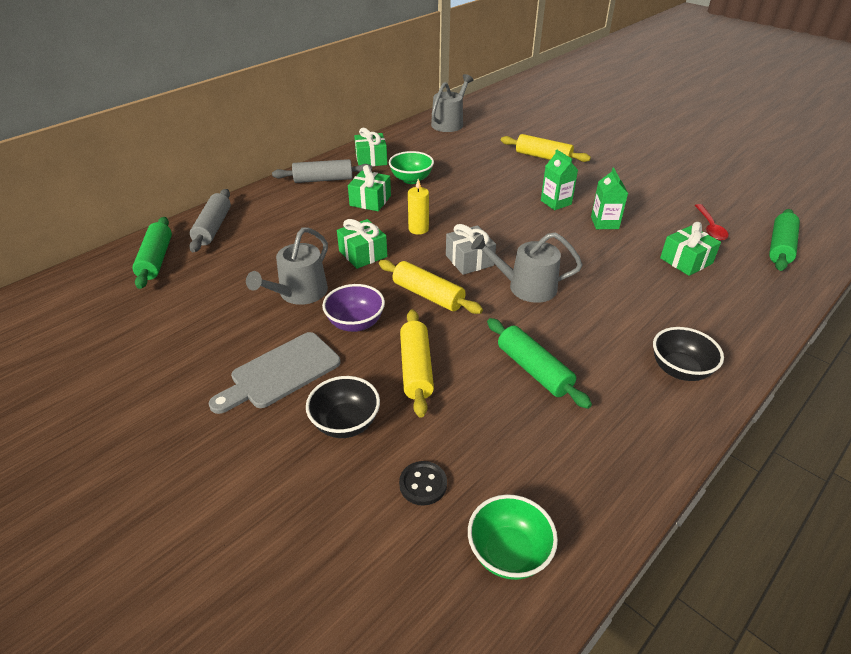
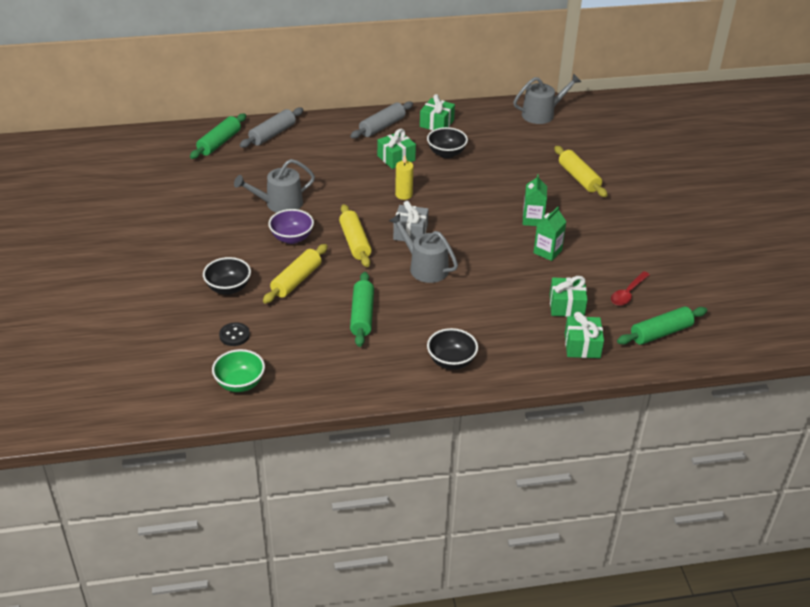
camera: 35 degrees right, 0 degrees up
grey cutting board [209,332,341,414] -> none
grey rolling pin [272,159,372,183] -> grey rolling pin turned 75 degrees counterclockwise [350,101,413,139]
green gift [337,219,387,269] -> green gift moved to [565,312,604,358]
green bowl [389,151,434,184] -> black bowl [427,127,468,158]

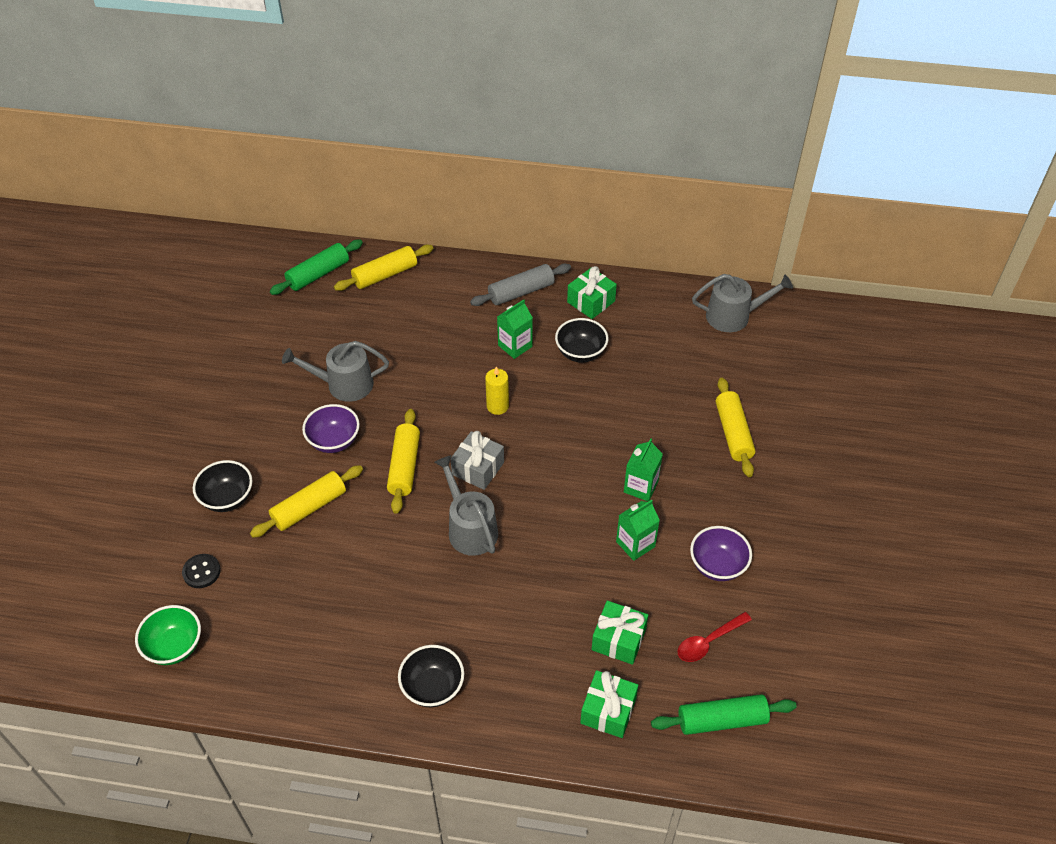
camera: 20 degrees right, 10 degrees up
grey rolling pin [240,107,303,148] -> yellow rolling pin [334,245,433,291]
green rolling pin [350,272,374,347] -> none
green gift [377,129,416,169] -> green carton [497,299,533,359]
none -> purple bowl [690,526,752,581]

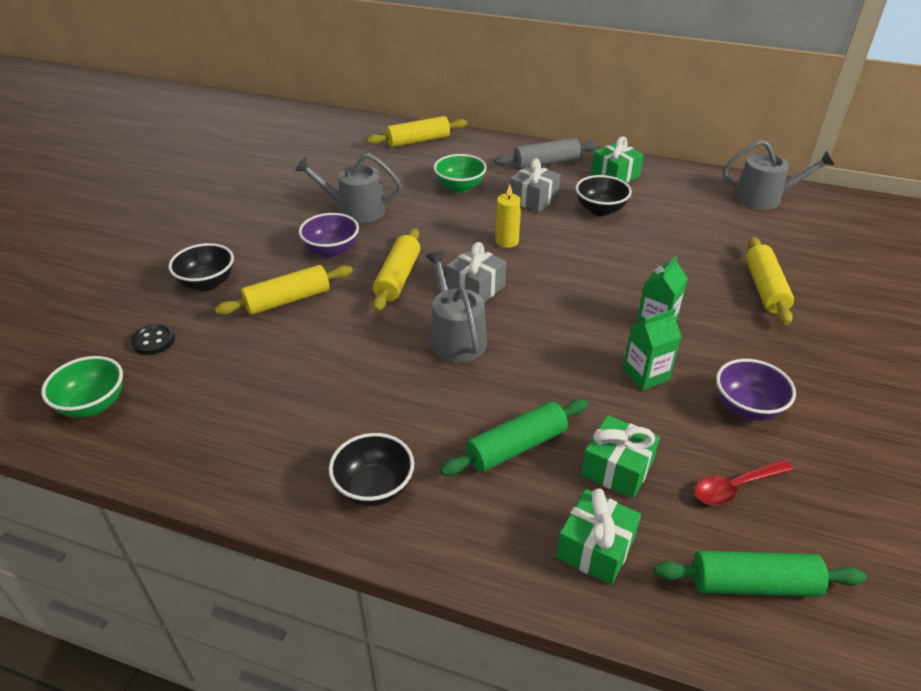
camera: 10 degrees right, 10 degrees down
green rolling pin [270,240,363,295] -> green rolling pin moved to [440,399,588,476]
green carton [497,299,533,359] -> grey gift [510,158,561,212]
none -> green bowl [434,154,487,193]

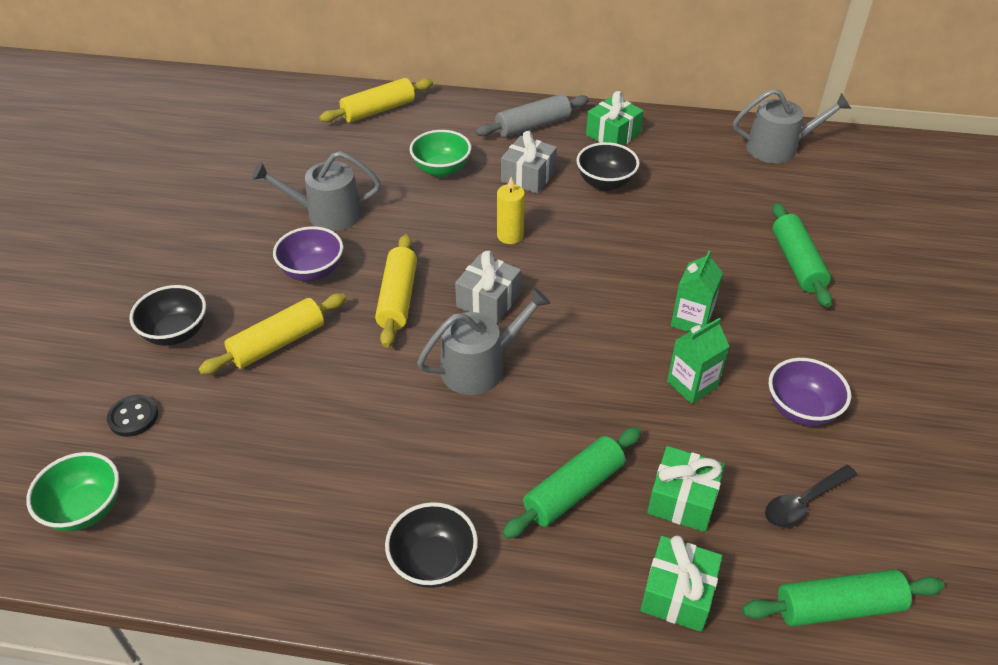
camera: 10 degrees left, 5 degrees up
grey watering can [426,251,487,363] -> grey watering can turned 90 degrees clockwise [417,288,551,395]
red spoon [694,460,793,505] -> black spoon [765,465,857,528]
yellow rolling pin [746,237,794,325] -> green rolling pin [772,203,832,308]

